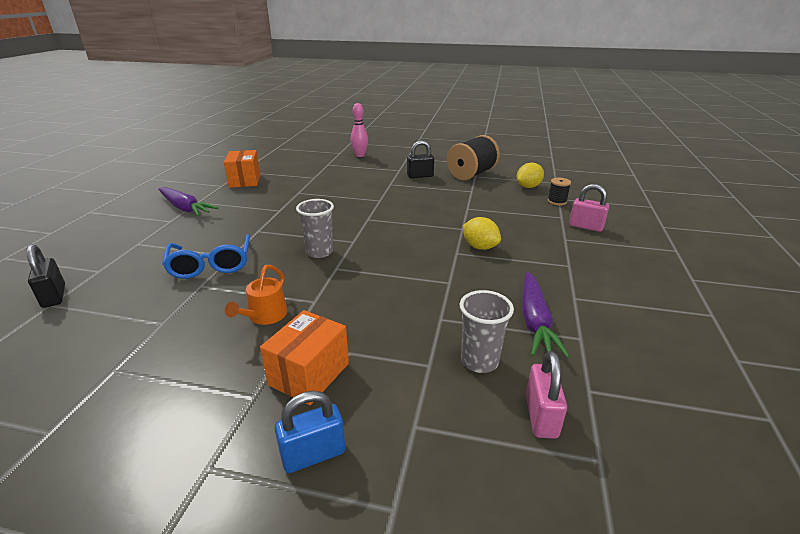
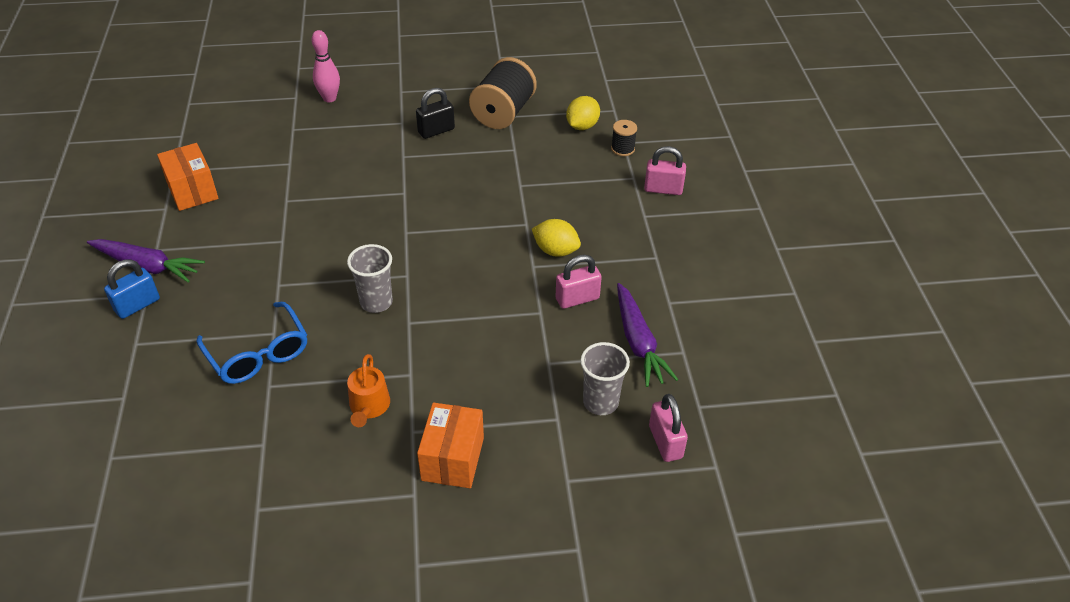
camera: 20 degrees left, 15 degrees up
black padlock [27,244,65,308] -> none
blue padlock [275,391,346,473] -> blue padlock moved to [104,259,160,319]
none -> pink padlock [556,255,602,309]

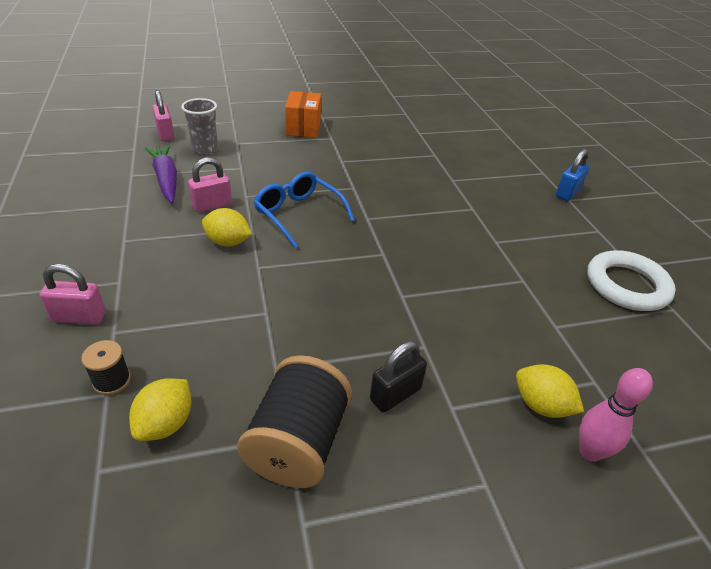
camera: 170 degrees right, 5 degrees down
purple carrot [87,239,205,283] -> none
orange box [157,143,218,211] -> white ring [587,250,676,311]
blue glasses [197,302,307,384] -> blue glasses moved to [254,172,355,248]
grey cup [347,244,393,313] -> none
orange watering can [347,354,390,427] -> none
none -> yellow lemon [516,364,584,418]

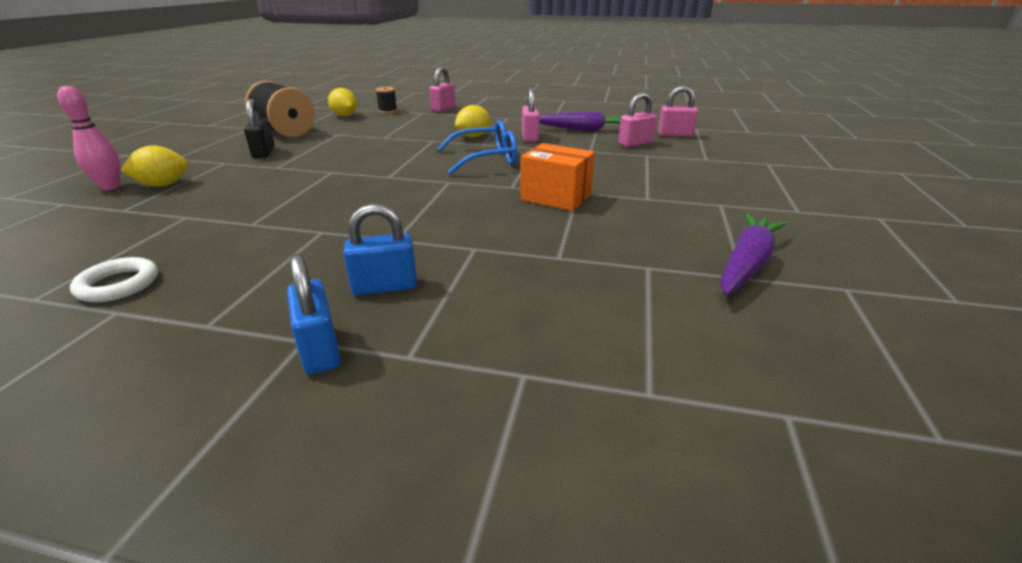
camera: 120 degrees right, 10 degrees down
grey cup [181,98,218,155] -> pink padlock [618,92,657,147]
orange box [285,91,321,138] -> orange box moved to [520,143,595,211]
white ring [587,250,676,311] -> white ring [70,257,158,302], size x0.58
none -> blue padlock [343,204,417,296]
none -> purple carrot [720,214,788,295]

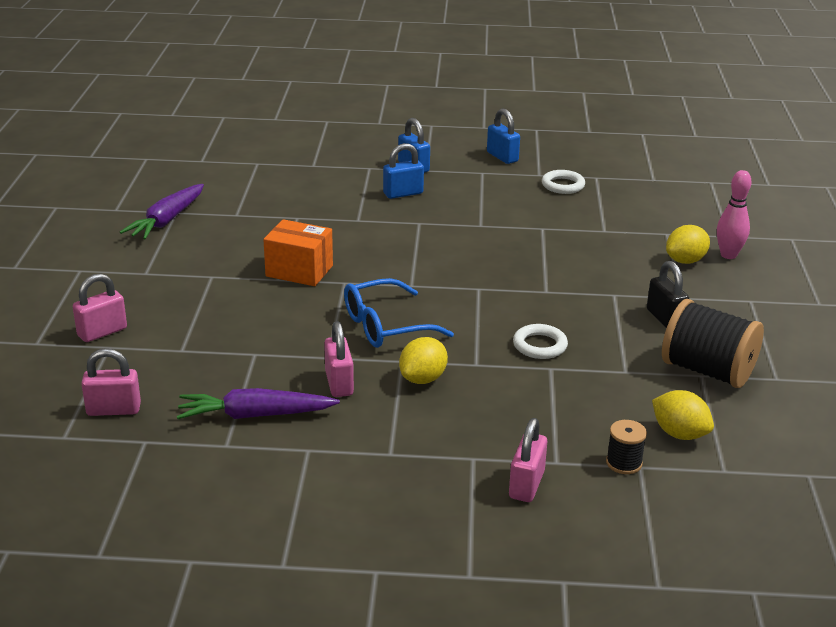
camera: 170 degrees right, 0 degrees up
pink padlock [618,92,657,147] -> pink padlock moved to [73,273,127,342]
none -> blue padlock [487,108,520,164]
none -> white ring [513,324,568,359]

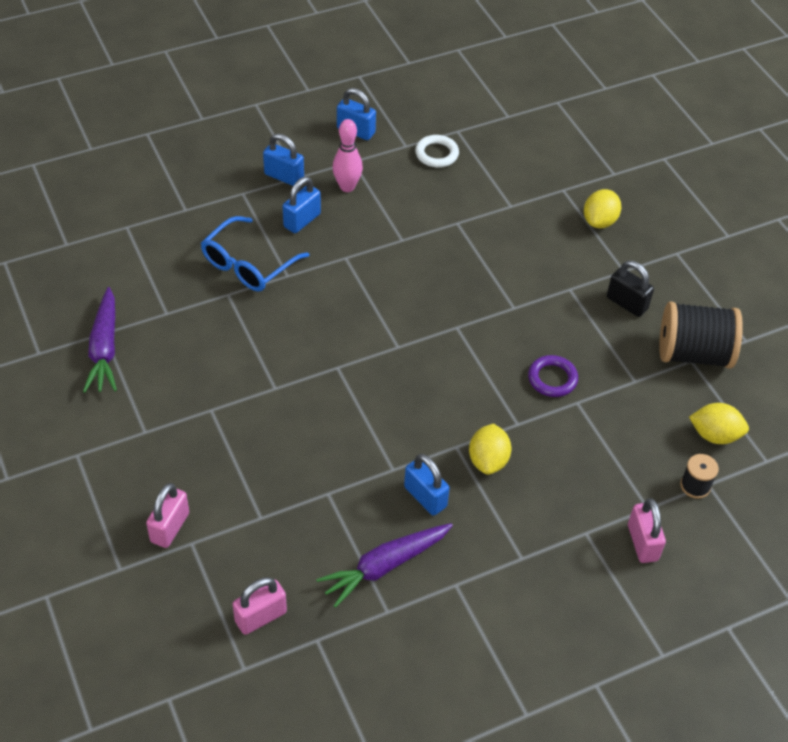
camera: 30 degrees left, 20 degrees up
orange box [263,219,333,286] -> none
pink padlock [324,321,354,397] -> blue padlock [404,454,450,516]
blue glasses [344,278,454,348] -> blue glasses moved to [201,216,309,292]
white ring [513,324,568,359] -> purple ring [528,355,578,397]
pink bowling pin [717,170,752,259] -> pink bowling pin moved to [332,119,363,192]

